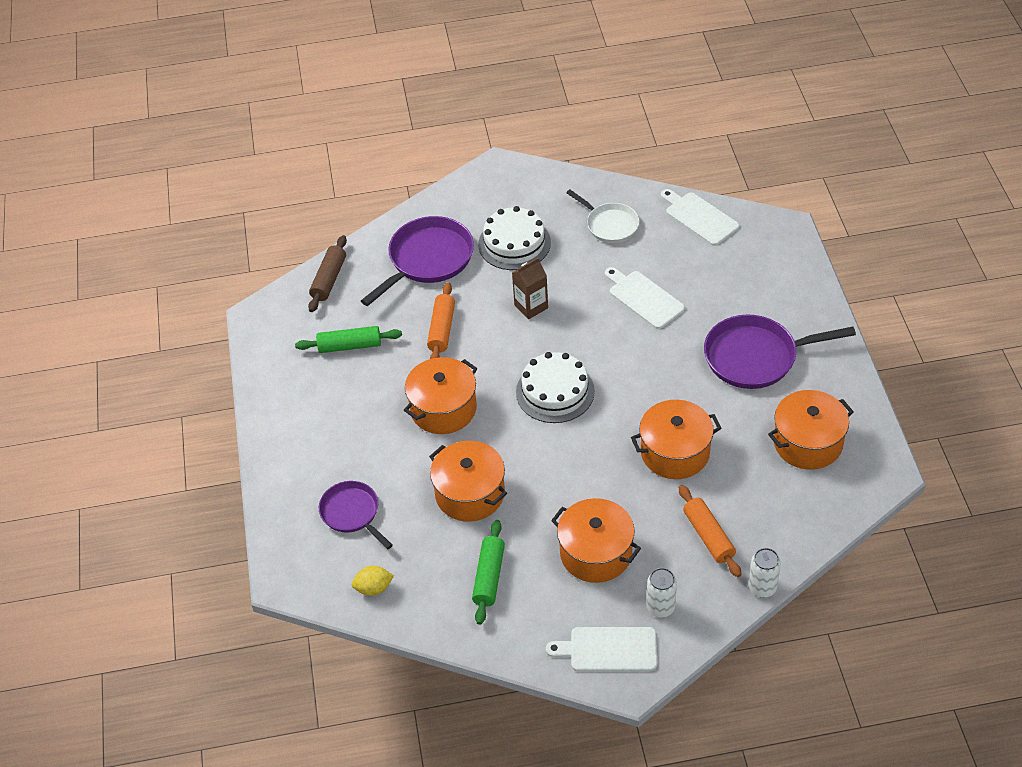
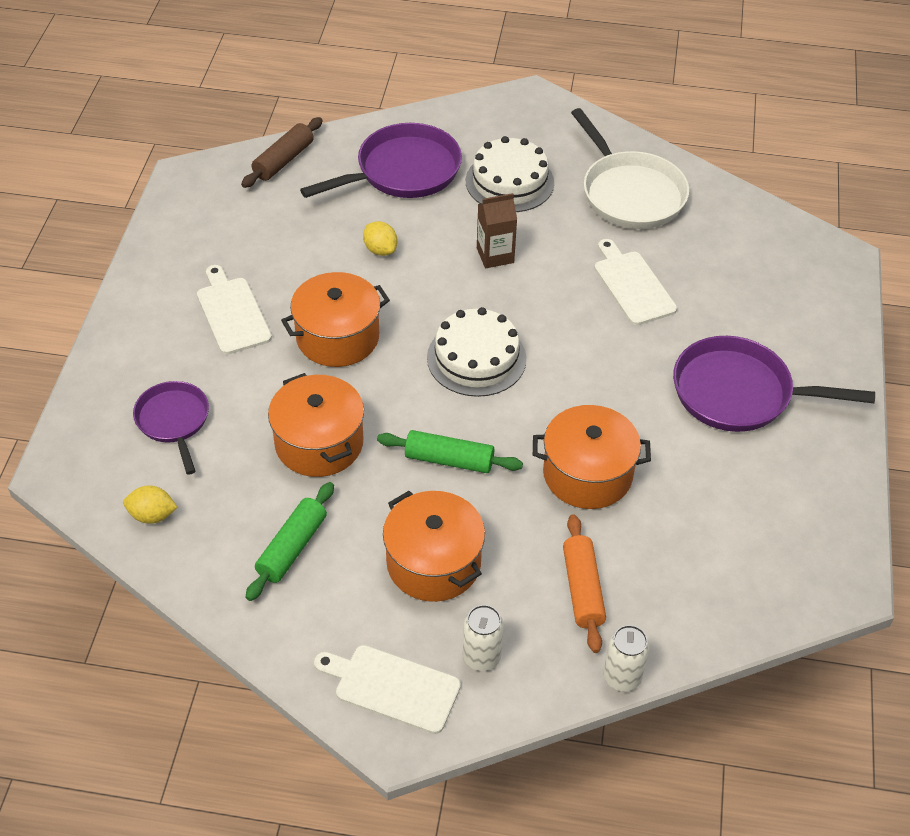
camera: 15 degrees right, 0 degrees up
green rolling pin [295,326,402,353] -> green rolling pin moved to [377,430,523,473]
orange rolling pin [427,282,455,359] -> yellow lemon [363,221,397,256]
white pan [566,189,639,243] -> white pan [571,108,689,229], size x1.62
white cutting board [661,189,739,246] -> white cutting board moved to [197,265,272,355]
orange pot [768,390,854,470] -> none

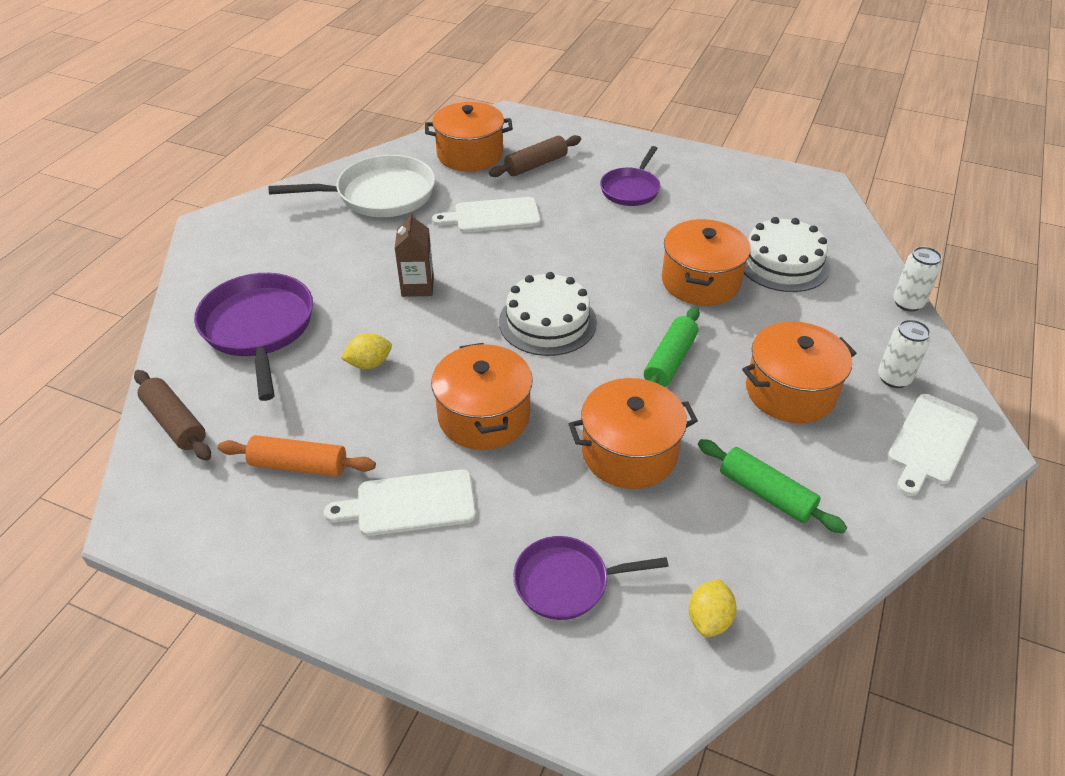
camera: 75 degrees left, 5 degrees down
white cake [466,136,554,212] -> white cake moved to [744,217,830,292]
orange rolling pin [563,514,606,653] -> orange rolling pin moved to [218,435,376,477]
purple pan [673,336,875,432] -> purple pan [600,146,661,206], size x0.62
none -> orange pot [425,102,513,171]
none -> brown rolling pin [489,135,581,177]

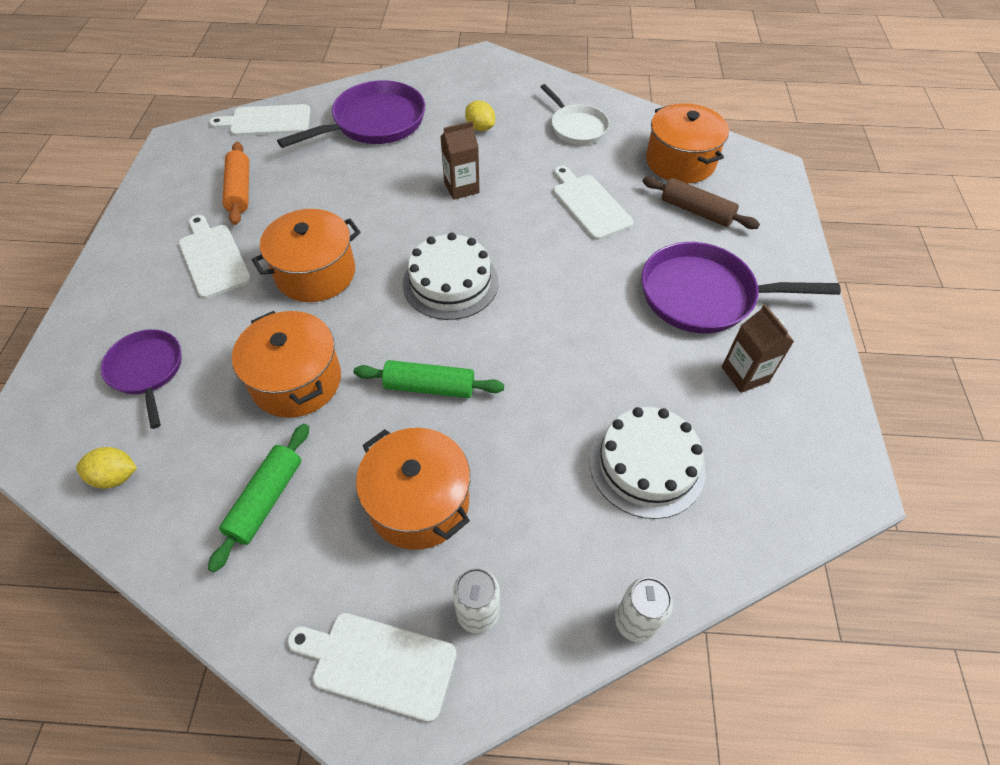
camera: 70 degrees right, 10 degrees up
brown rolling pin [134,370,211,460] -> white cutting board [209,104,311,136]
white pan [268,155,435,217] -> white pan [540,84,610,145], size x0.62
yellow lemon [341,333,392,369] -> yellow lemon moved to [465,101,495,131]
purple pan [600,146,661,206] -> purple pan [641,242,841,333], size x1.62
orange pot [662,219,751,306] -> none
none -> brown carton [722,304,794,393]

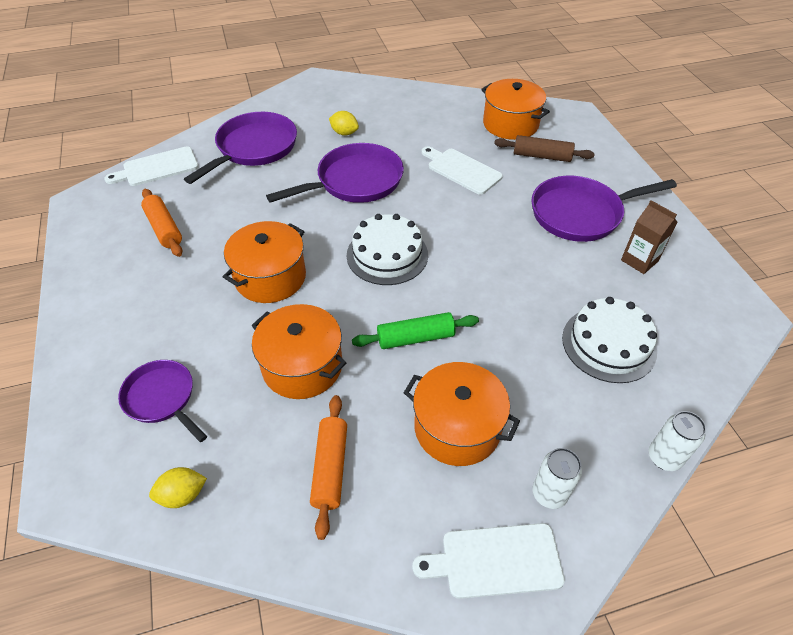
camera: 20 degrees left, 5 degrees down
white cutting board [179,215,251,299] -> none
green rolling pin [208,424,309,573] -> orange rolling pin [310,395,347,540]
brown carton [440,121,480,200] -> purple pan [266,143,404,203]
white pan [540,84,610,145] -> none

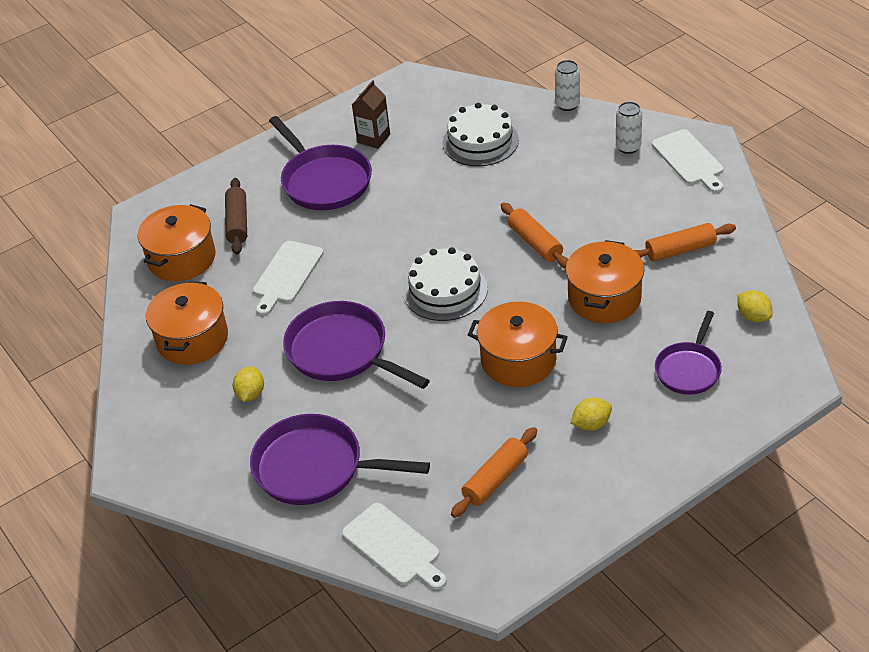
camera: 105 degrees left, 5 degrees down
green rolling pin [352,312,479,349] -> orange rolling pin [501,202,568,269]
orange pot [404,362,520,466] -> orange pot moved to [146,281,228,365]
none -> yellow lemon [570,397,612,431]

